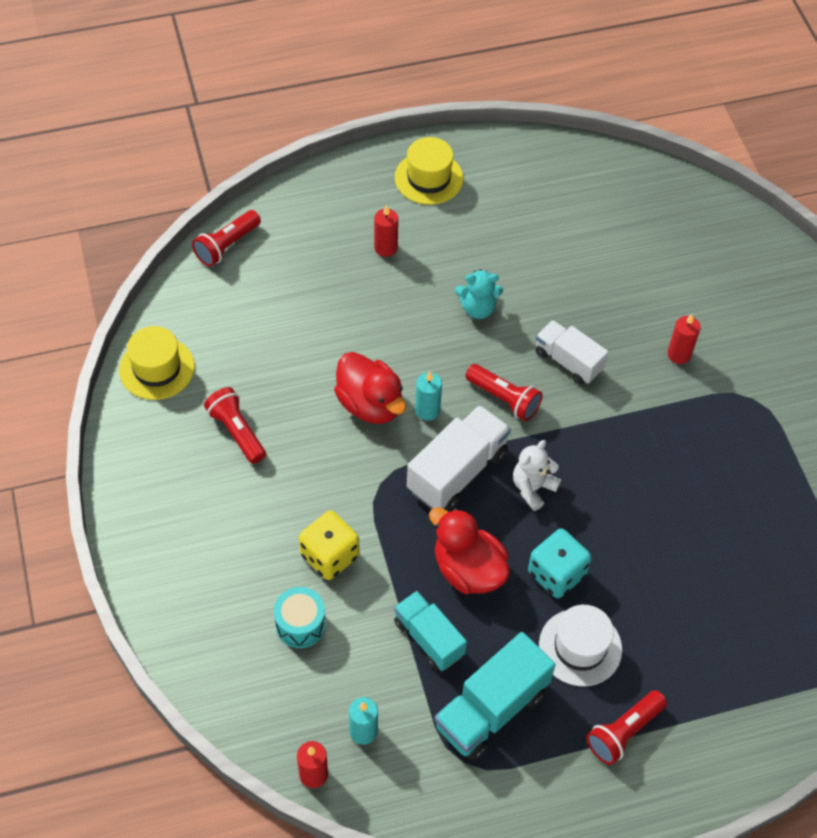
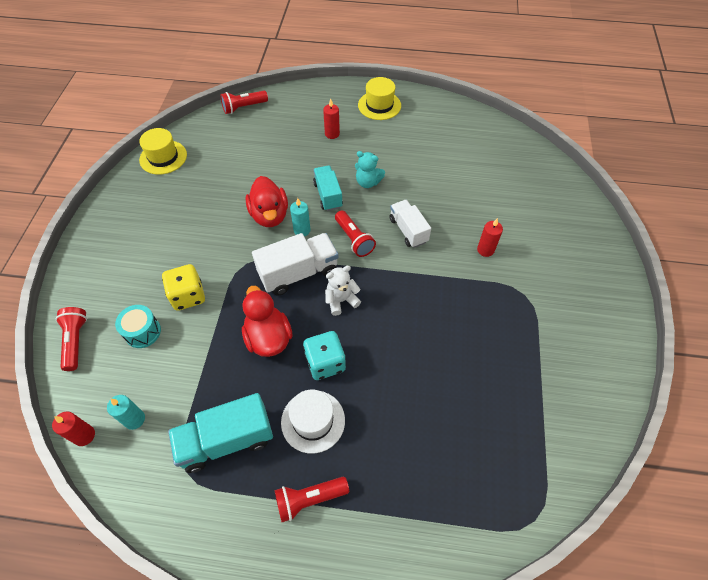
camera: 25 degrees right, 0 degrees up
red flashlight [204,387,266,464] -> red flashlight moved to [56,307,87,371]
turquoise truck [394,591,467,671] -> turquoise truck moved to [313,165,343,211]

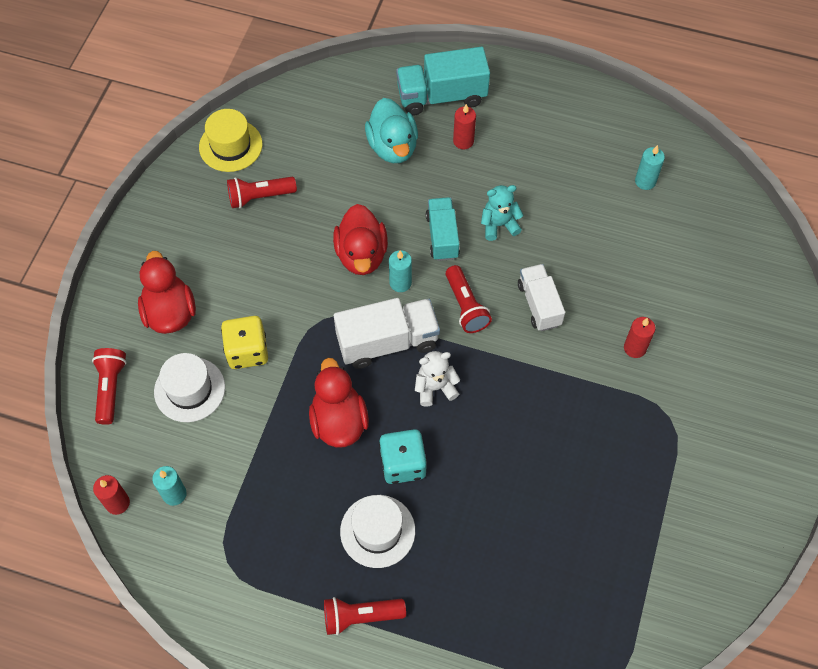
camera: 10 degrees right, 5 degrees up
turquoise drum [115,305,161,348] -> white hat [154,353,225,422]
turquoise truck [168,393,273,473] -> turquoise truck moved to [396,47,490,116]
red flashlight [220,91,268,114] -> red flashlight moved to [227,177,297,208]
turquoise teddy bear [355,151,385,188] -> turquoise teddy bear turned 135 degrees clockwise [481,185,524,241]
yellow hat [358,77,401,120] -> none
none -> red duck [138,251,196,334]
none -> turquoise duck [365,98,418,163]
none -> turquoise candle [635,145,665,190]

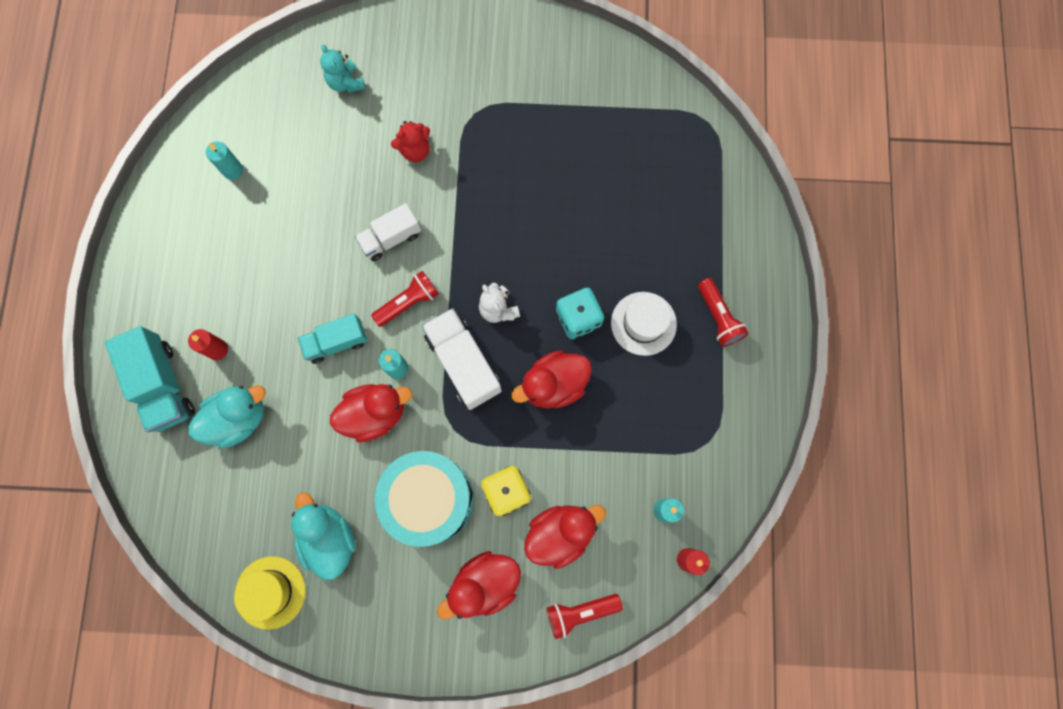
camera: 105 degrees left, 15 degrees up
white hat [154,353,225,422] -> red duck [524,505,606,569]
red flashlight [227,177,297,208] -> turquoise duck [291,492,356,580]
turquoise teddy bear [481,185,524,241] -> turquoise teddy bear moved to [320,44,365,93]
red candle [624,317,655,358] -> red teddy bear [391,121,430,162]
none -> turquoise drum [375,451,474,547]

